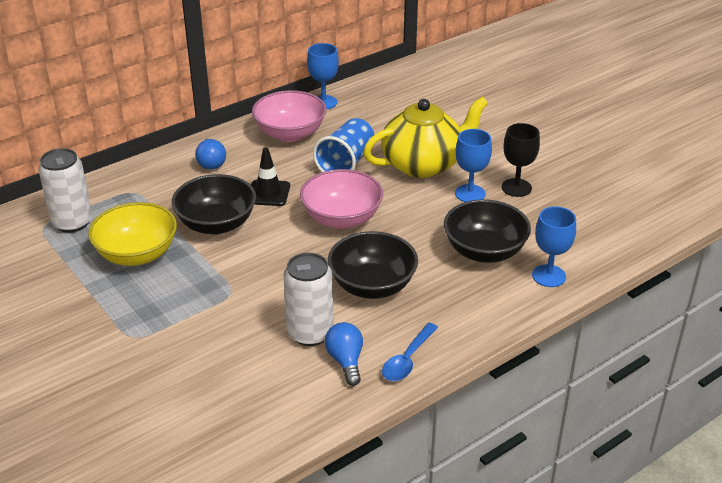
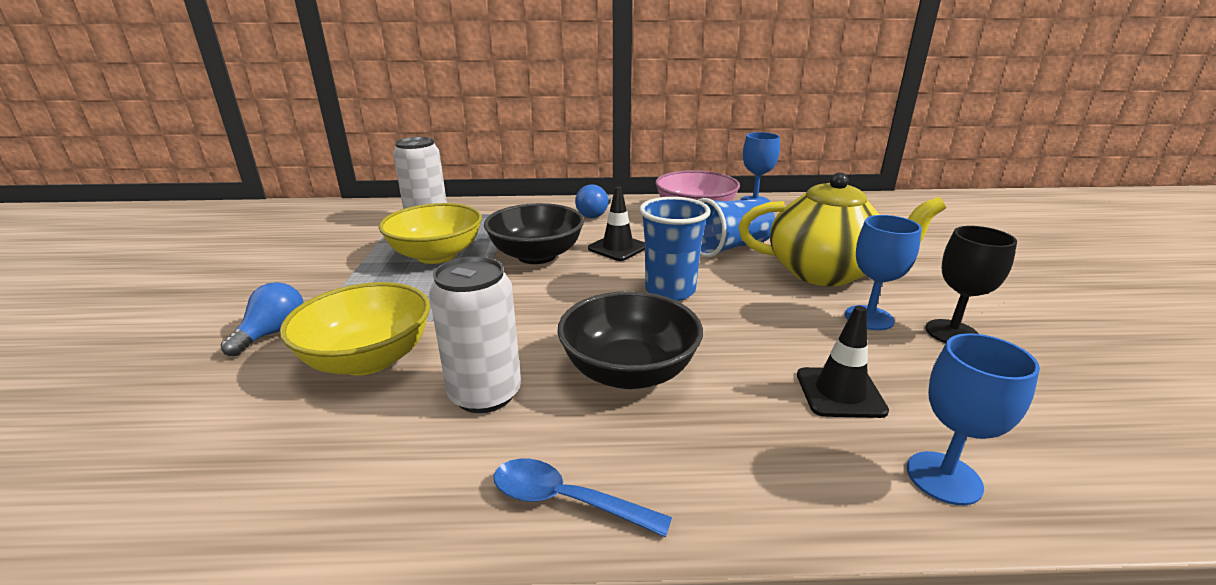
camera: 35 degrees right, 10 degrees down
pink bowl [300,169,383,229] -> blue cup [639,197,711,301]
blue light bulb [325,322,363,386] -> blue light bulb moved to [221,282,304,356]
blue spoon [382,323,438,381] -> blue spoon turned 45 degrees clockwise [493,459,672,537]
black bowl [444,199,531,263] -> black traffic cone [797,306,889,418]
none -> yellow bowl [280,282,430,375]

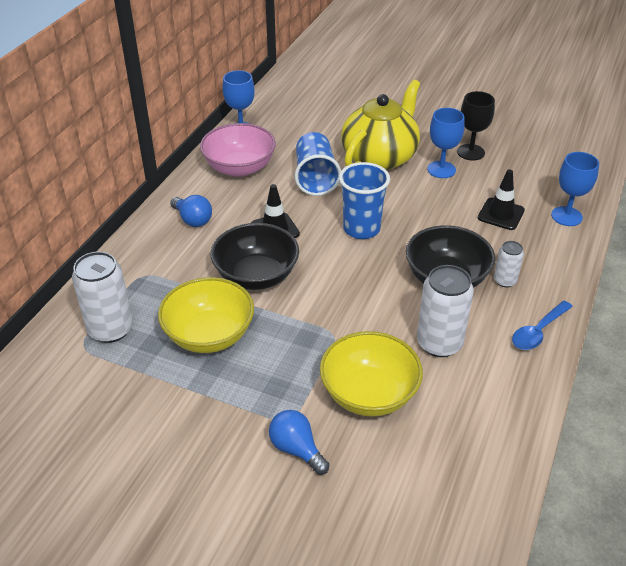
camera: 65 degrees left, 15 degrees up
none -> white can [494,241,524,287]

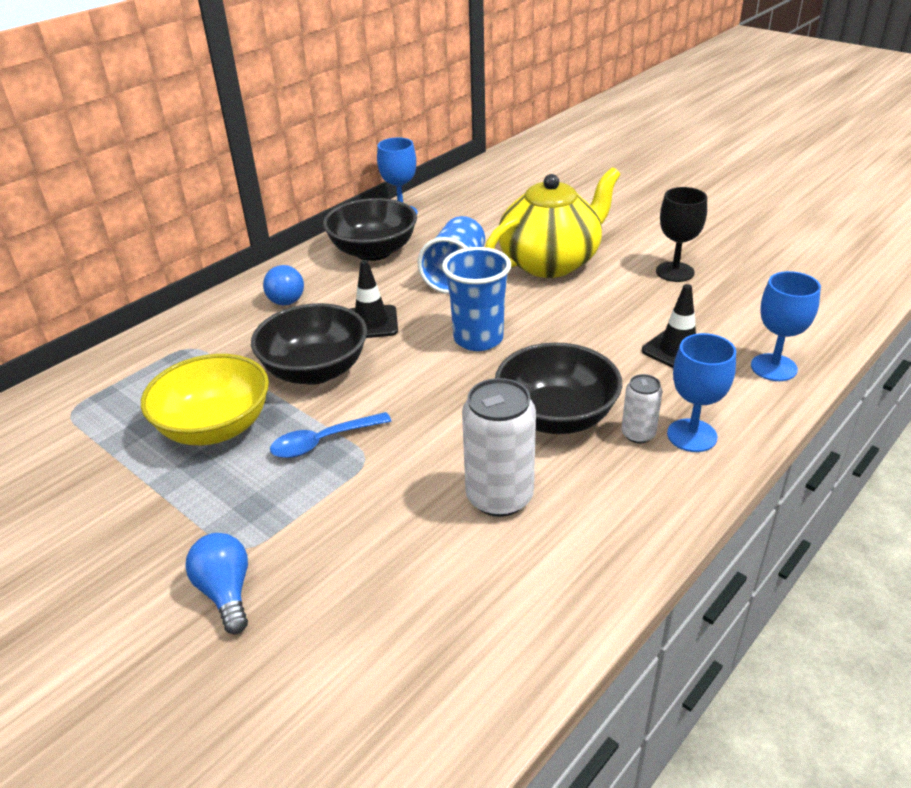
camera: 20 degrees right, 5 degrees down
white can [72,252,133,343] -> none
pink bowl [200,123,276,177] -> black bowl [323,198,417,261]
yellow bowl [320,331,423,417] -> none
blue goblet [427,108,465,178] -> blue goblet moved to [667,333,736,452]
blue spoon [512,301,573,350] -> blue spoon moved to [270,412,391,458]

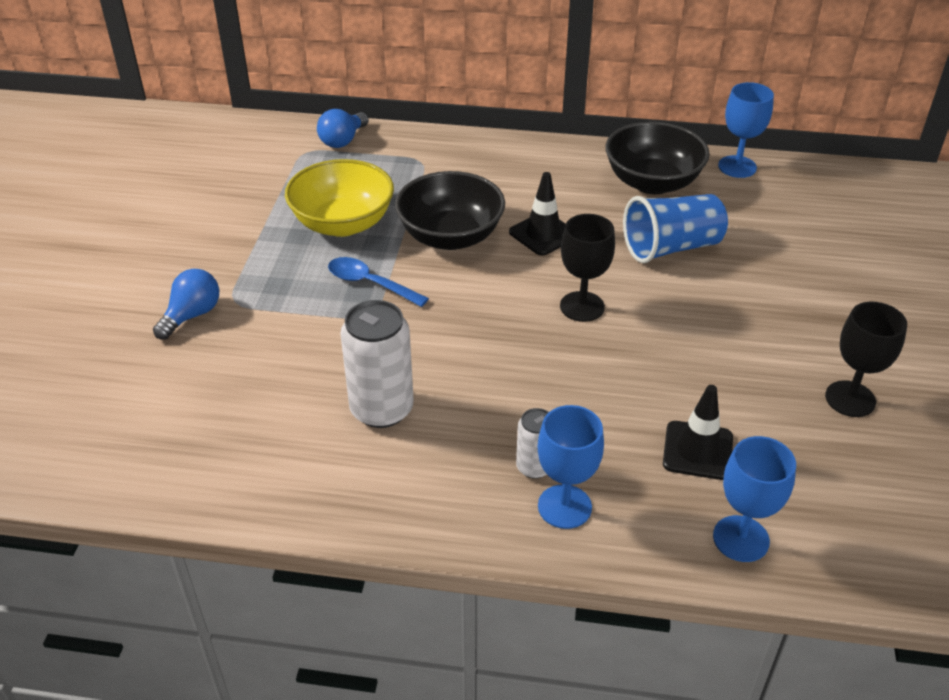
camera: 55 degrees right, 5 degrees up
blue light bulb [263,265,304,305] -> blue light bulb moved to [317,109,369,148]
blue cup [442,247,511,351] -> black goblet [560,214,615,322]
yellow teapot [485,167,620,278] -> none
black bowl [495,342,622,434] -> none

